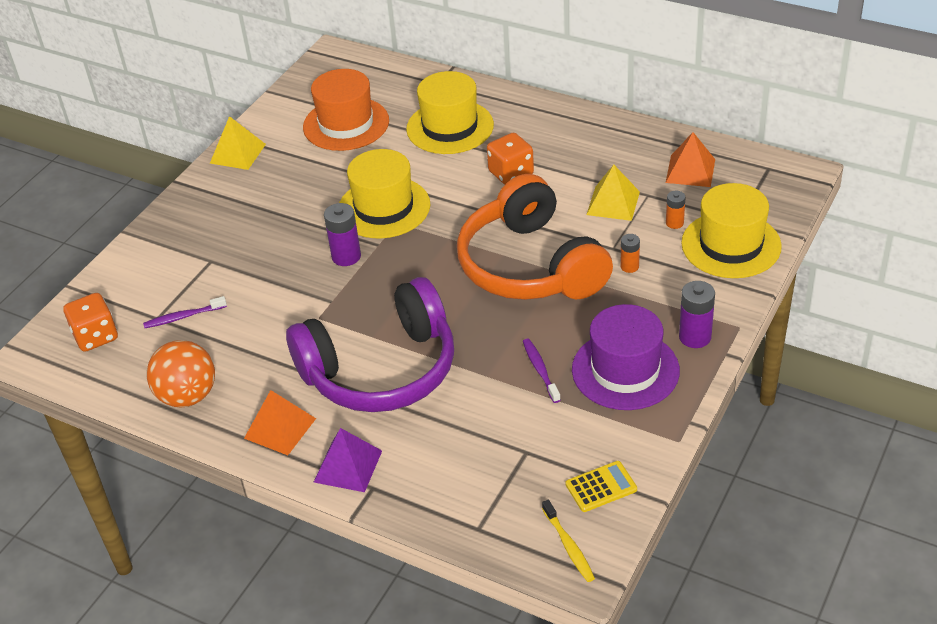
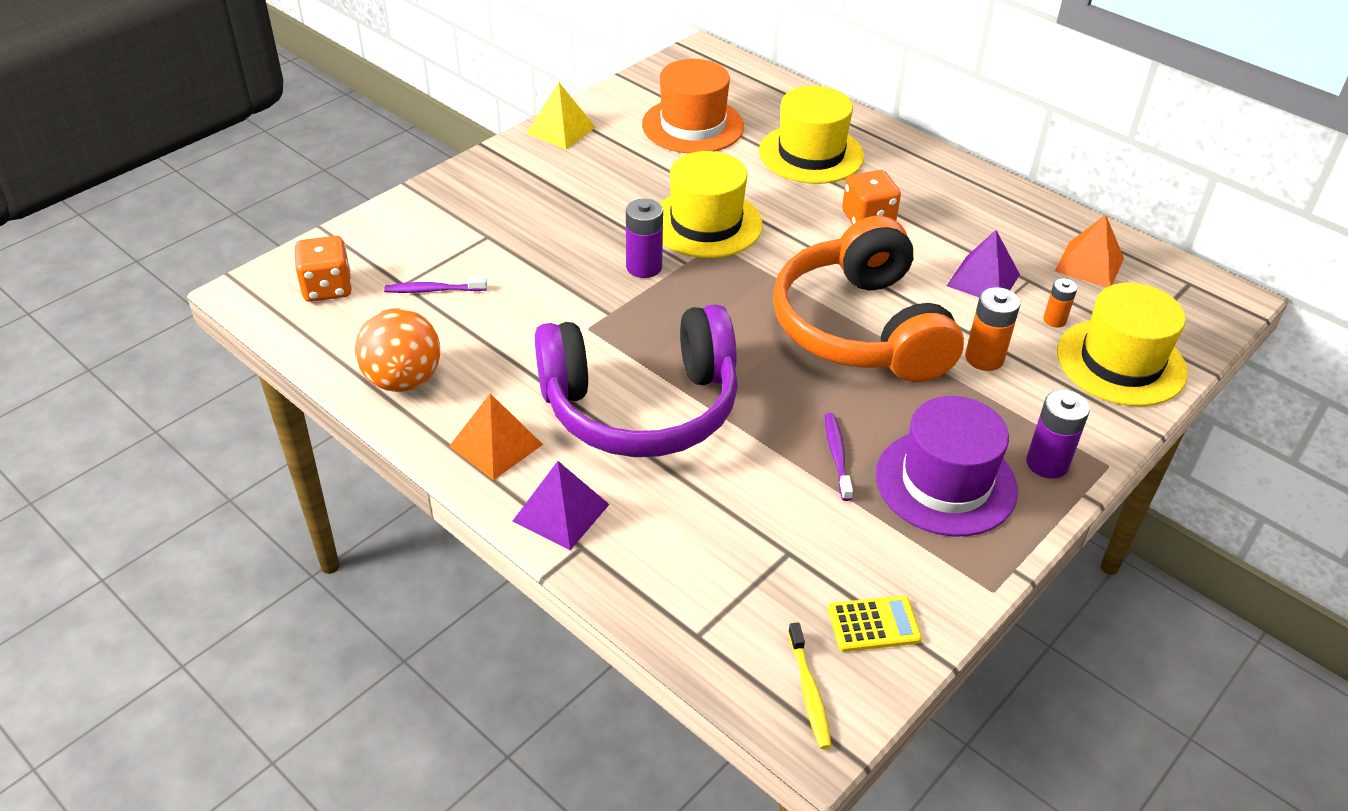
camera: 10 degrees right, 0 degrees up
yellow pyramid [586,165,640,221] -> purple pyramid [947,230,1020,297]
orange battery [620,234,640,273] -> orange battery [965,287,1020,371], size x1.64

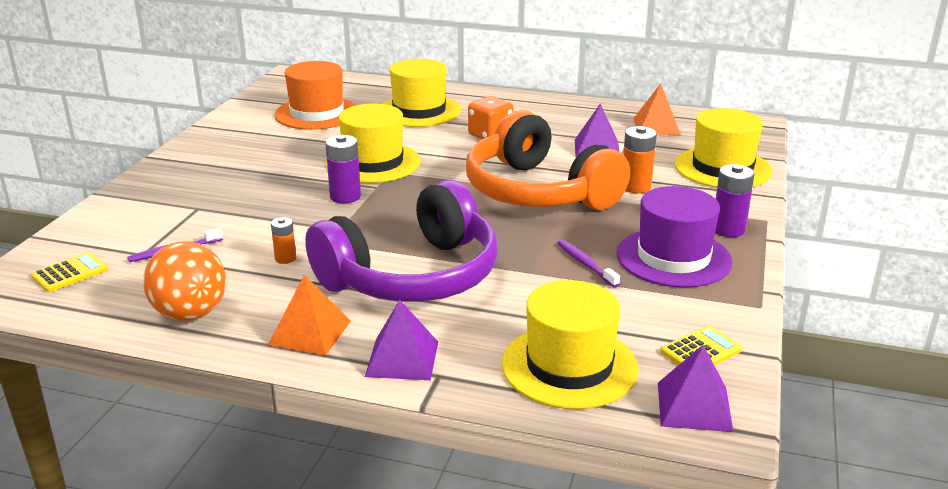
camera: 25 degrees left, 15 degrees down
orange dice [295,236,352,302] -> yellow calculator [31,252,108,292]
yellow pyramid [526,82,596,149] -> none
yellow toothbrush [788,622,832,749] -> purple pyramid [658,345,734,432]
orange battery [1043,278,1077,327] -> orange battery moved to [271,217,296,264]
none -> yellow hat [502,280,639,409]

